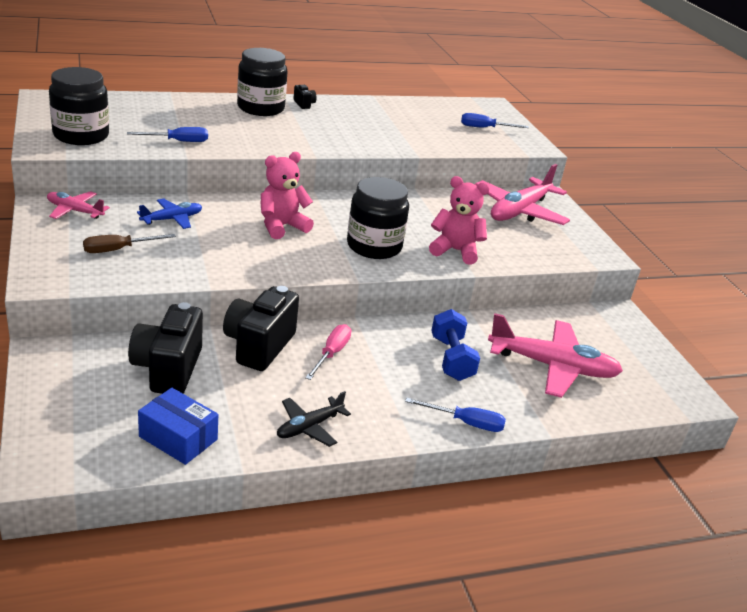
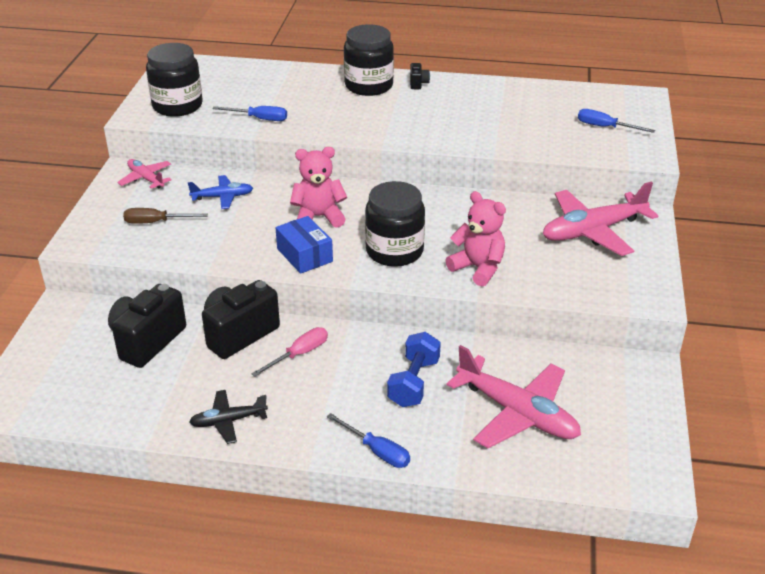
camera: 30 degrees right, 5 degrees up
blue box [138,388,218,465] -> blue box moved to [275,216,333,274]

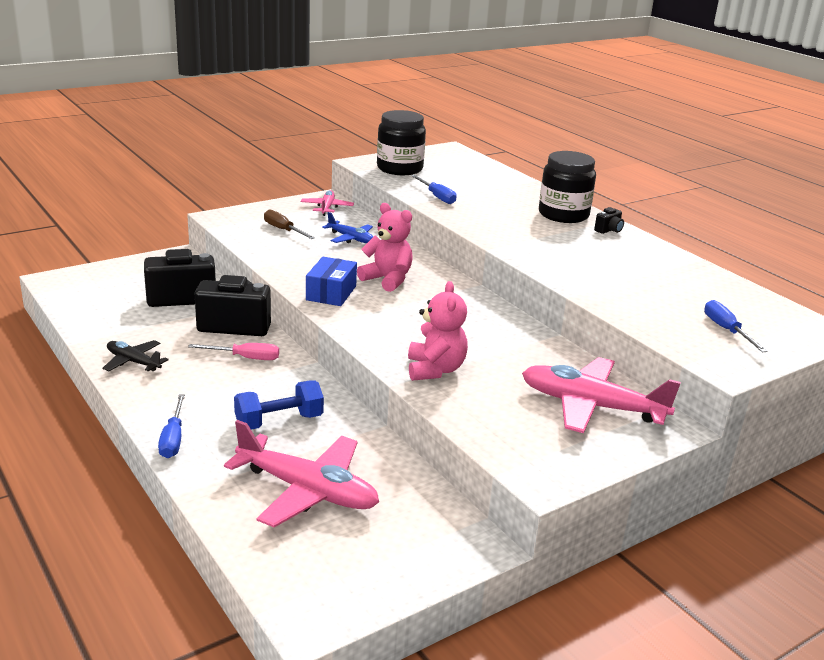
camera: 45 degrees right, 10 degrees down
black jar [365,181,425,267] -> none
pink plane [447,345,581,448] -> pink plane turned 60 degrees counterclockwise [224,420,379,527]

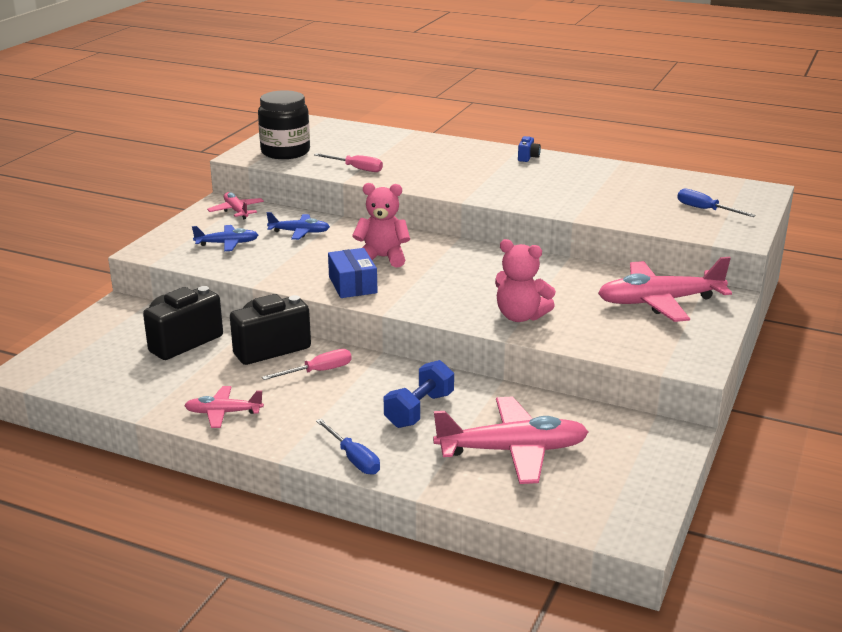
camera: 30 degrees left, 0 degrees up
black plane [102,340,169,371] -> pink plane [184,386,264,428]
brown screwdriver [264,209,315,239] -> blue plane [192,225,258,251]
pink teddy bear [408,281,468,381] -> pink teddy bear turned 150 degrees clockwise [495,239,556,322]
blue screwdriver [411,175,457,204] -> pink screwdriver [314,153,383,172]
black jar [539,151,596,223] -> none
black camera [594,207,624,234] -> blue camera [518,136,541,162]

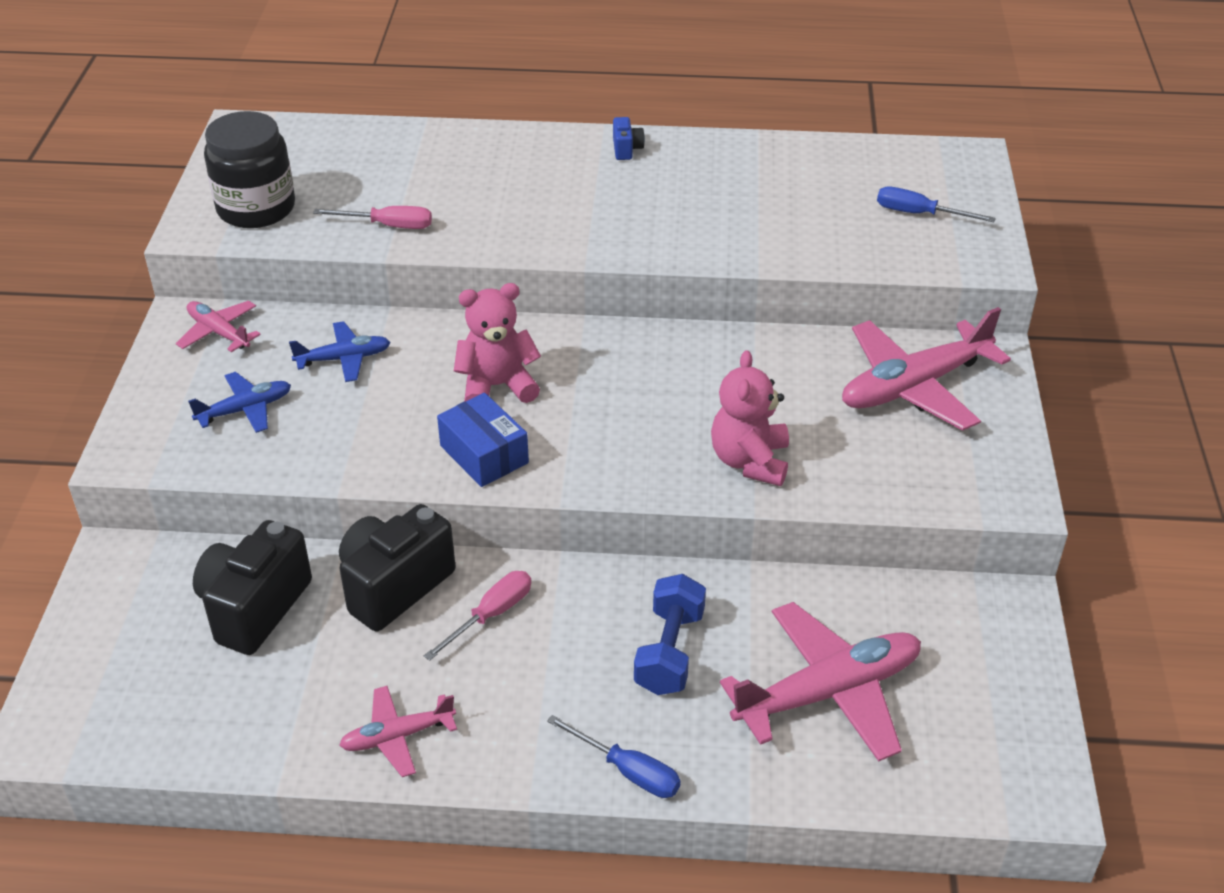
camera: 20 degrees left, 15 degrees up
pink teddy bear [495,239,556,322] -> pink teddy bear turned 90 degrees clockwise [711,350,789,486]

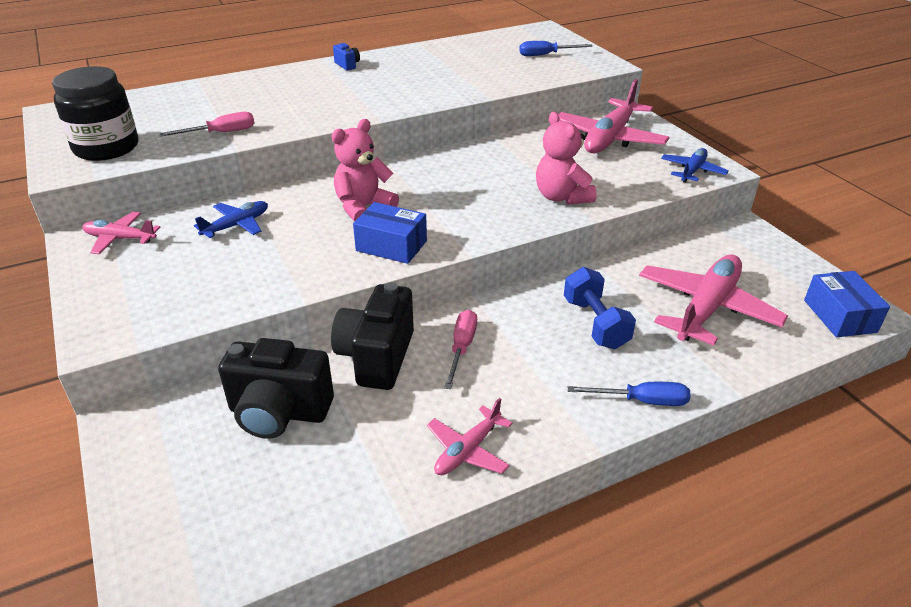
camera: 30 degrees left, 5 degrees down
blue plane [188,372,291,433] -> blue plane moved to [661,148,729,183]
black camera [193,520,312,655] -> black camera turned 75 degrees counterclockwise [218,338,334,439]
none -> blue box [804,271,890,337]

